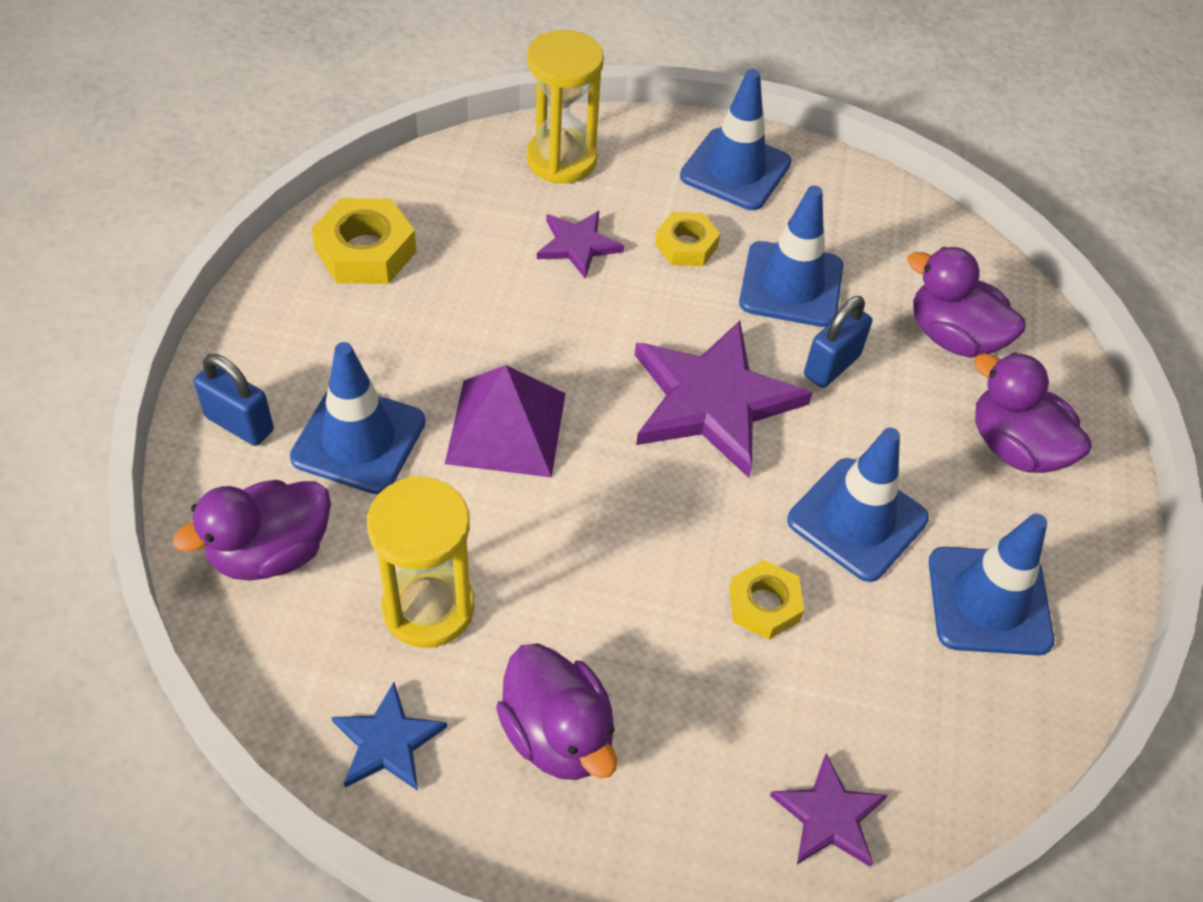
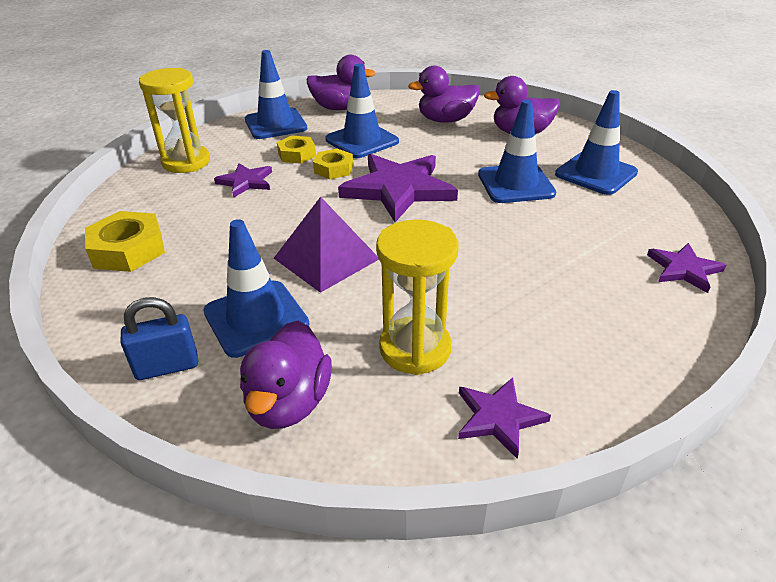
camera: 45 degrees left, 15 degrees down
blue star [331,682,447,791] -> purple star [458,377,551,459]
purple duck [496,643,617,780] -> purple duck moved to [307,55,376,110]
yellow nut [730,560,804,640] -> yellow nut moved to [313,149,353,179]
blue padlock [804,296,872,388] -> none

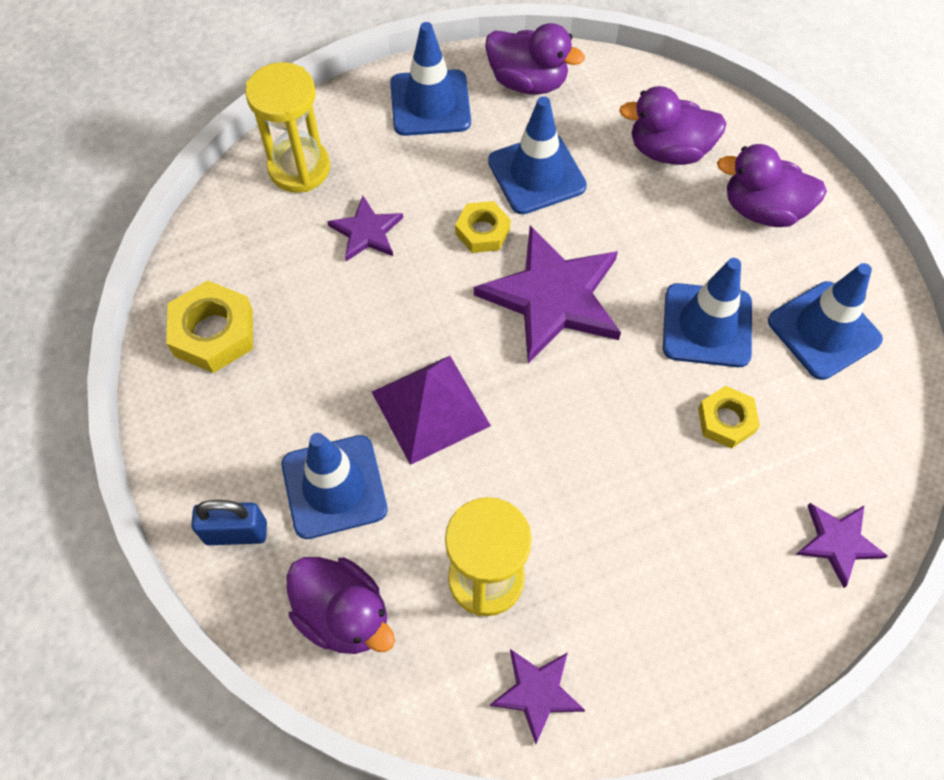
camera: 15 degrees right, 25 degrees up
purple duck [240,321,332,429] -> purple duck turned 75 degrees counterclockwise [286,557,395,654]
yellow nut [277,136,316,164] -> yellow nut moved to [698,386,760,449]

